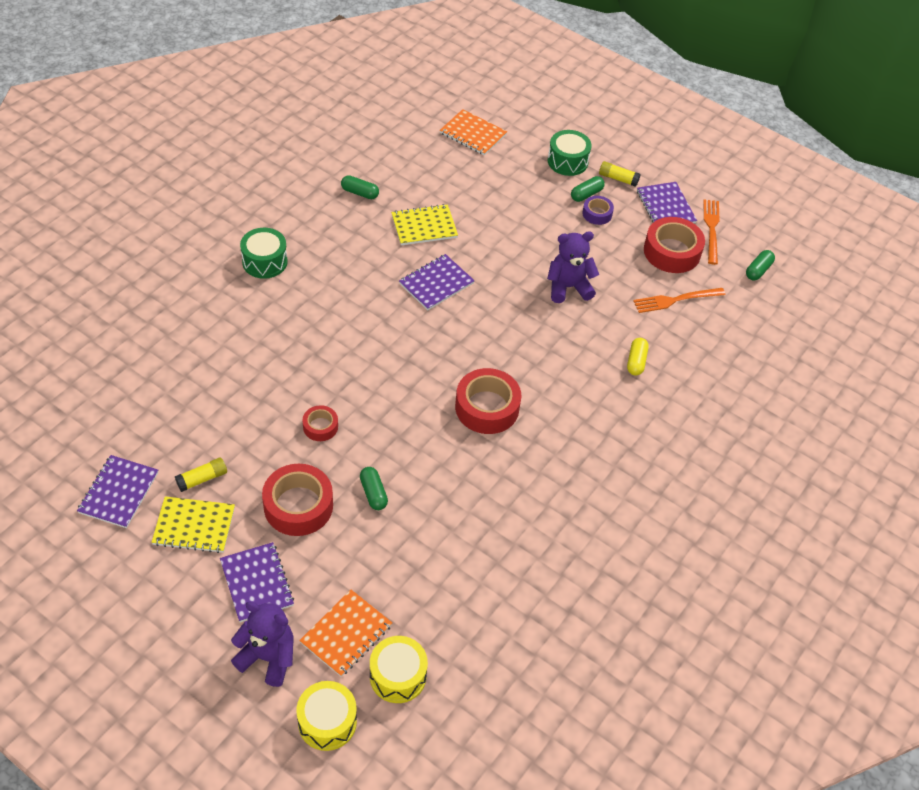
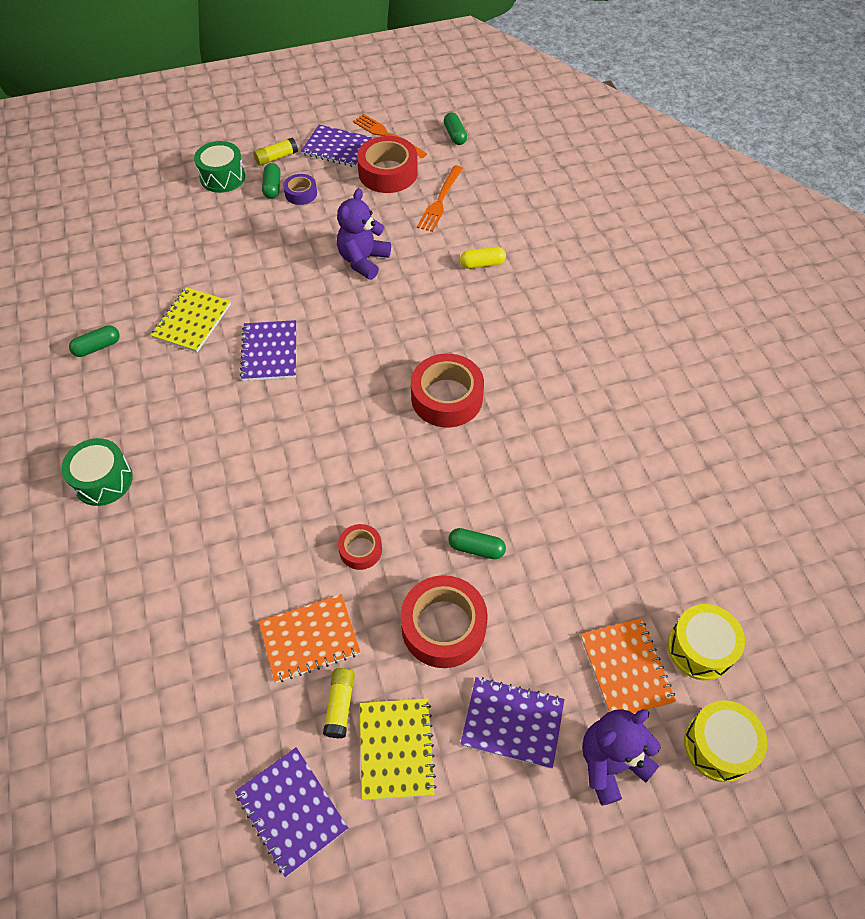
camera: 50 degrees left, 5 degrees up
yellow notebook [152,496,235,553] -> yellow notebook turned 45 degrees counterclockwise [360,698,437,800]
orange notebook [440,109,508,156] -> orange notebook moved to [259,594,360,683]
yellow capsule [627,338,649,376] -> yellow capsule turned 60 degrees counterclockwise [460,247,506,269]

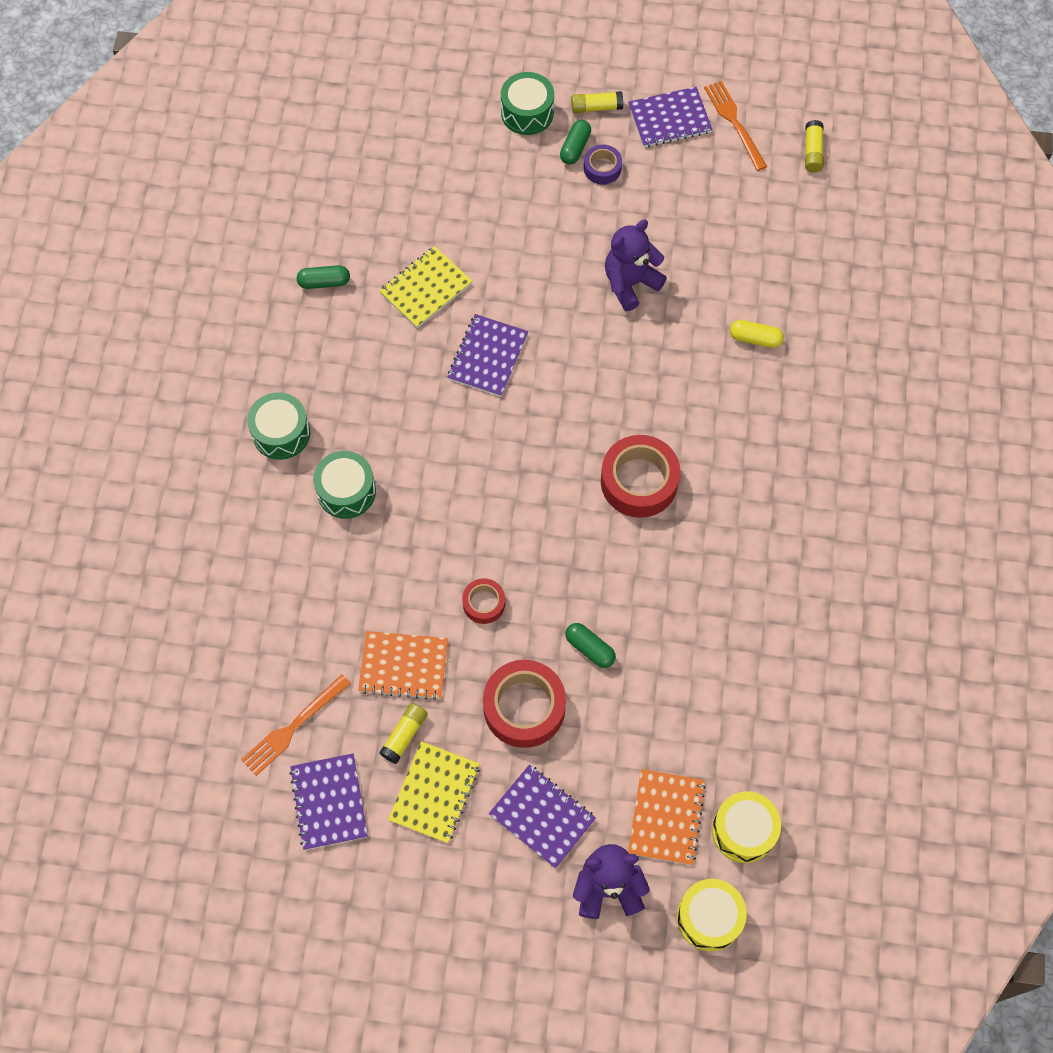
camera: 25 degrees right, 10 degrees up
purple notebook [301,125,373,167] -> purple notebook turned 60 degrees counterclockwise [628,87,713,147]
red tape [357,136,418,193] -> none
orange fork [417,165,463,232] -> orange fork moved to [241,674,351,776]
green capsule [444,112,467,145] -> yellow glue stick [805,120,824,173]
none -> green drum [313,451,376,519]

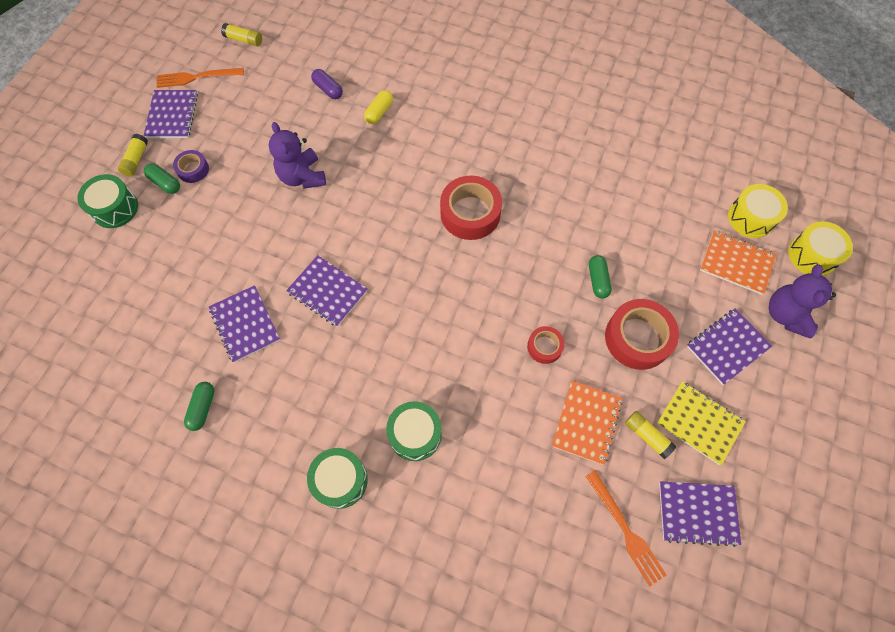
camera: 75 degrees left, 0 degrees up
yellow notebook [379,246,473,328] -> purple notebook [209,285,280,362]
green capsule [565,623,616,668] -> green capsule turned 60 degrees counterclockwise [589,255,612,298]
none -> purple capsule [311,69,343,99]

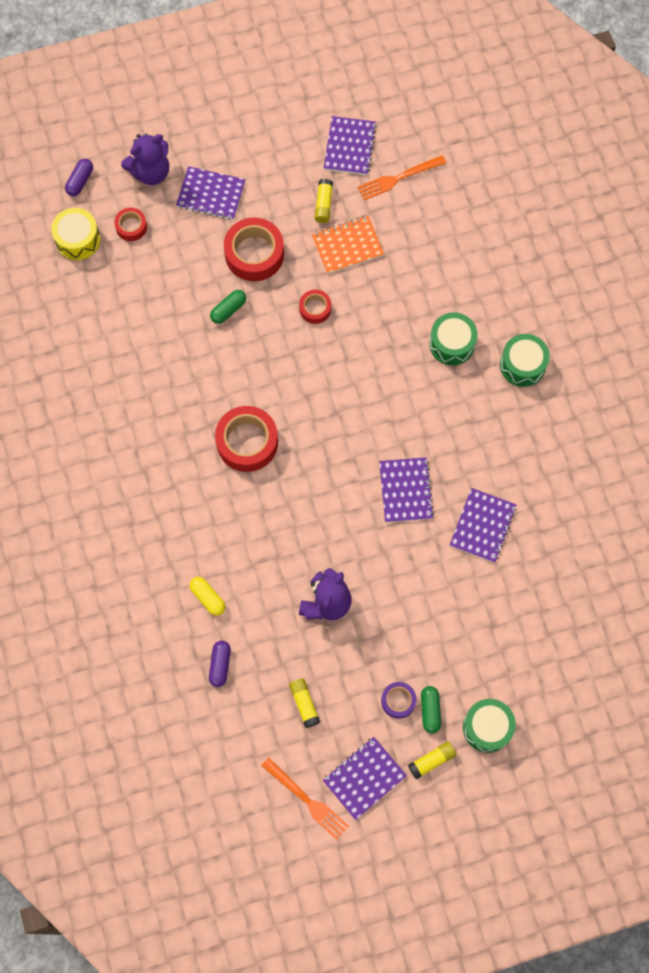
camera: 130 degrees left, 5 degrees up
green capsule [184,382,215,431] -> none
yellow glue stick [221,23,262,46] -> yellow glue stick moved to [289,678,320,728]
yellow capsule [364,90,393,124] -> yellow capsule turned 60 degrees clockwise [189,577,225,616]
orange fork [585,470,666,586] -> orange fork turned 135 degrees counterclockwise [357,155,446,200]
yellow notebook [656,381,746,465] -> none
purple notebook [659,481,741,547] -> purple notebook turned 45 degrees clockwise [324,116,377,175]
orange notebook [700,231,776,295] -> red tape [114,208,147,241]
yellow drum [788,221,853,276] -> purple capsule [65,159,93,196]

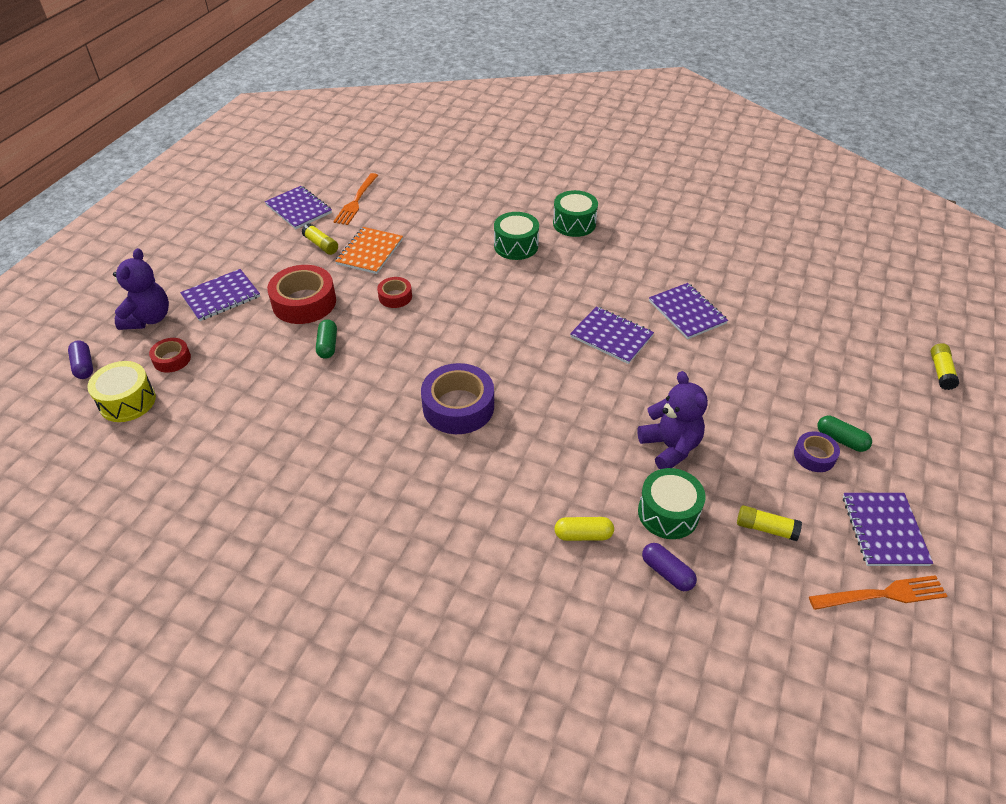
camera: 50 degrees left, 25 degrees down
red tape [215,406,278,472] -> purple tape [421,363,494,434]
yellow glue stick [408,741,456,779] -> yellow glue stick moved to [930,343,959,390]
green drum [463,699,516,753] -> green drum moved to [638,468,706,539]

